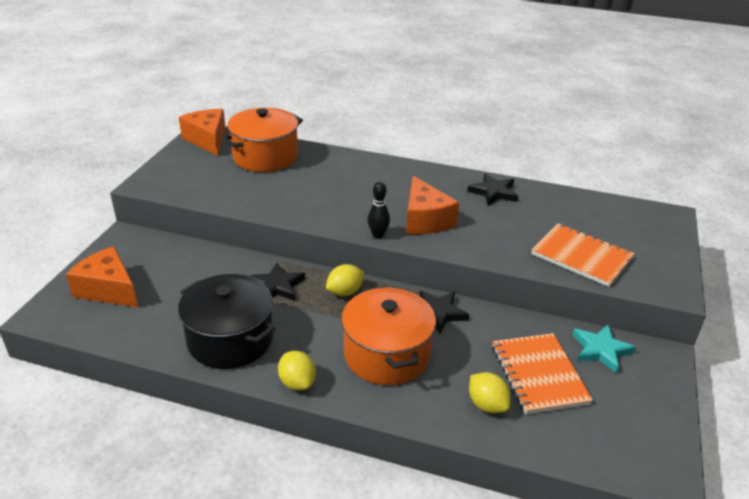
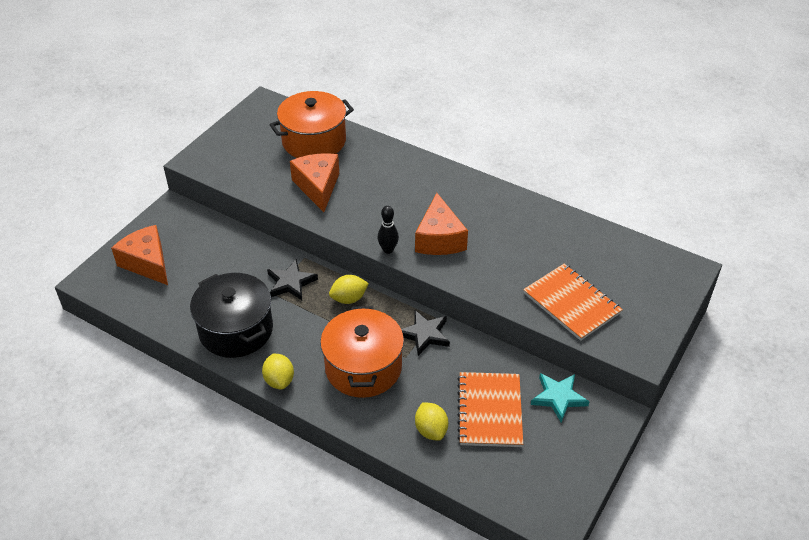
camera: 15 degrees right, 10 degrees up
orange cheese [179,109,226,156] -> orange cheese moved to [290,153,339,212]
black star [467,173,518,206] -> none

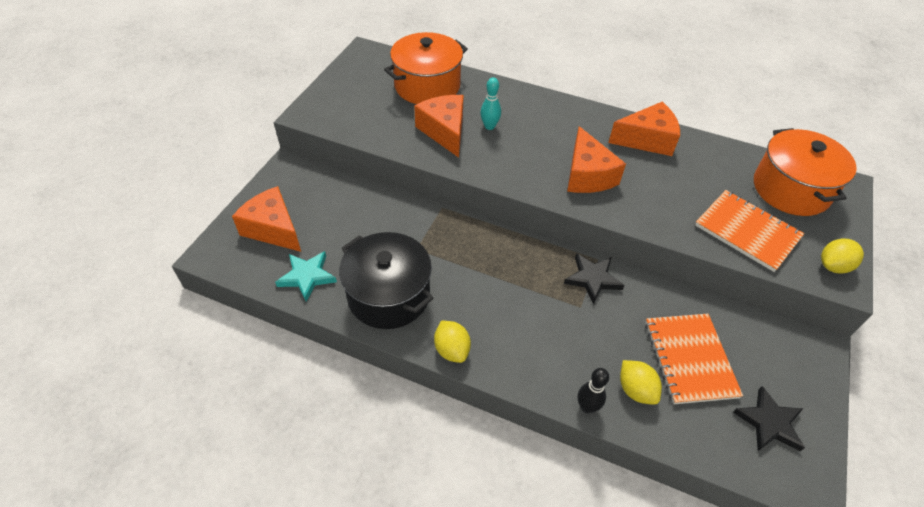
camera: 10 degrees left, 5 degrees up
black star [267,259,318,300] -> black star moved to [733,386,805,451]
orange pot [320,306,404,398] -> orange pot moved to [754,128,857,216]
yellow lemon [329,275,369,304] -> yellow lemon moved to [821,238,864,274]
black bowling pin [378,206,399,254] -> black bowling pin moved to [578,368,609,413]
turquoise star [531,373,590,422] -> turquoise star moved to [275,251,337,302]
none -> turquoise bowling pin [480,77,501,130]
none -> orange cheese [608,102,680,156]

